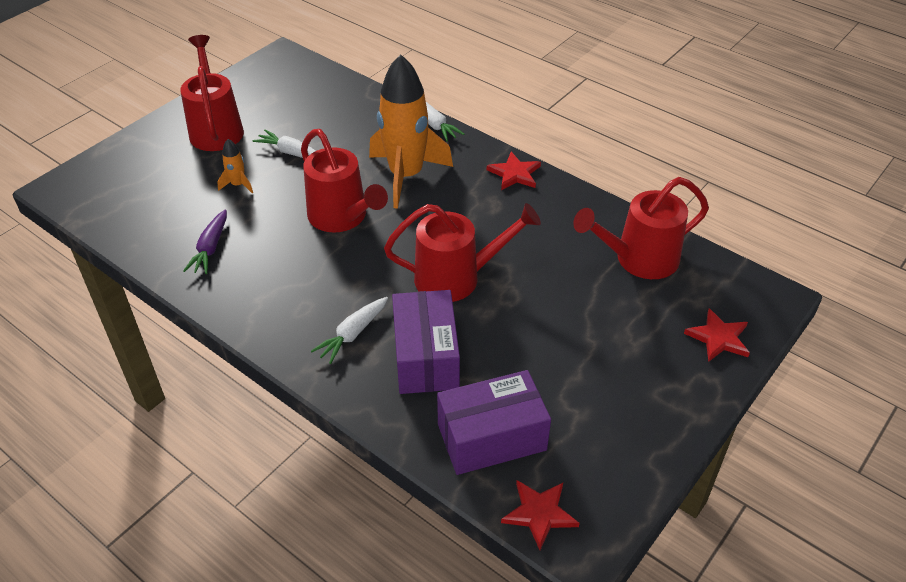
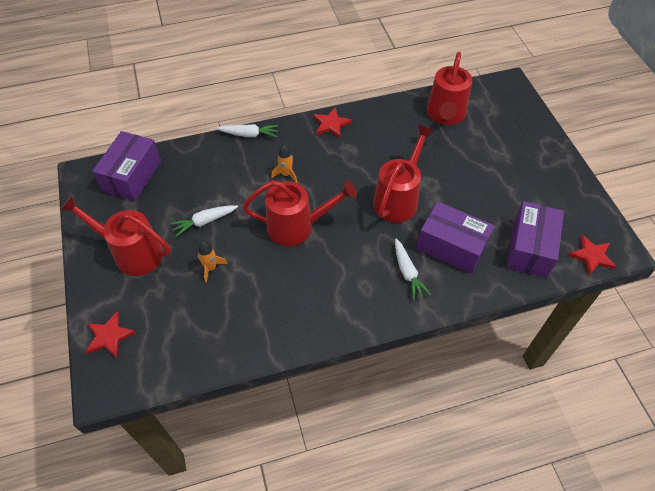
camera: 55 degrees left, 10 degrees up
purple carrot [183,209,227,274] -> none
orange rocket [369,54,453,209] -> orange rocket [271,145,297,183], size x0.41
red star [684,308,750,362] -> red star moved to [85,311,136,358]
none -> purple box [92,131,161,201]

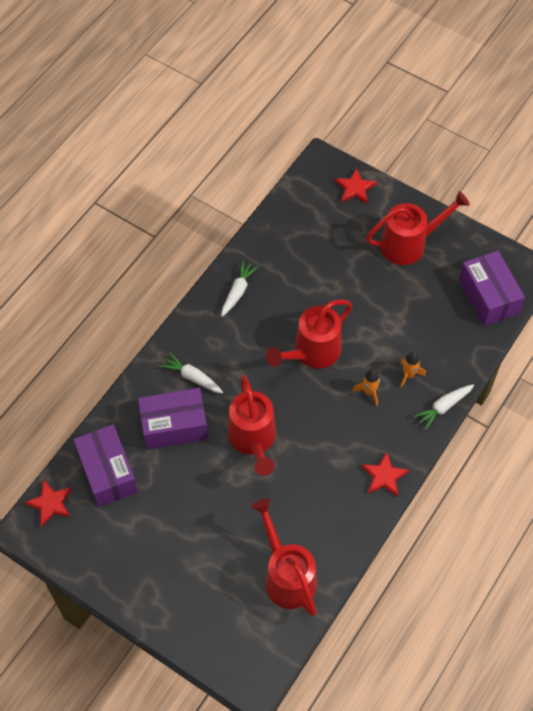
camera: 140 degrees right, 5 degrees up
white carrot [170,205,238,237] -> white carrot moved to [221,260,259,317]
orange rocket [198,241,228,283] -> orange rocket moved to [400,352,426,388]

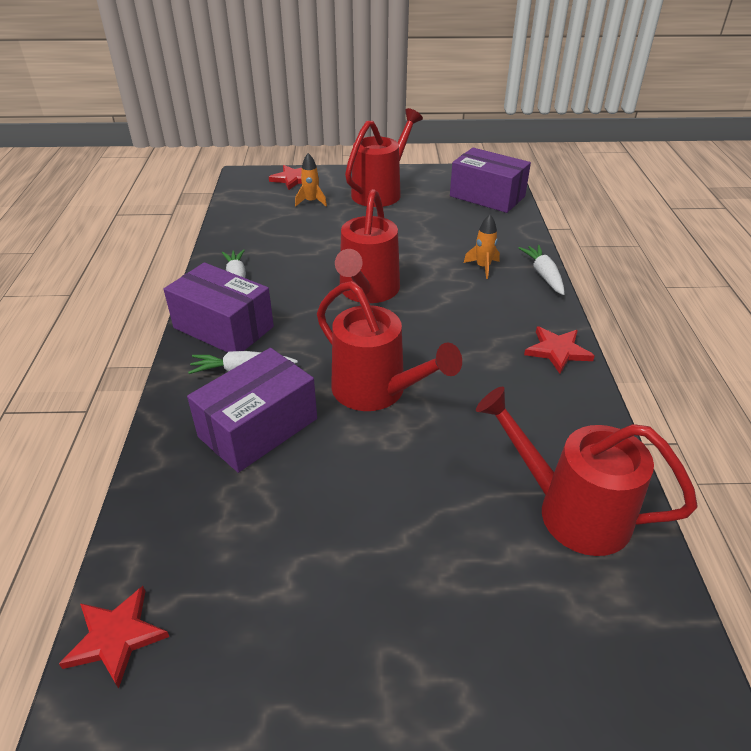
camera: 35 degrees left, 20 degrees down
purple box [73,424,138,507] -> purple box moved to [164,262,274,353]
orange rocket [352,369,380,406] -> orange rocket moved to [295,153,327,206]
white carrot [413,384,474,430] -> white carrot turned 150 degrees clockwise [519,245,565,295]

